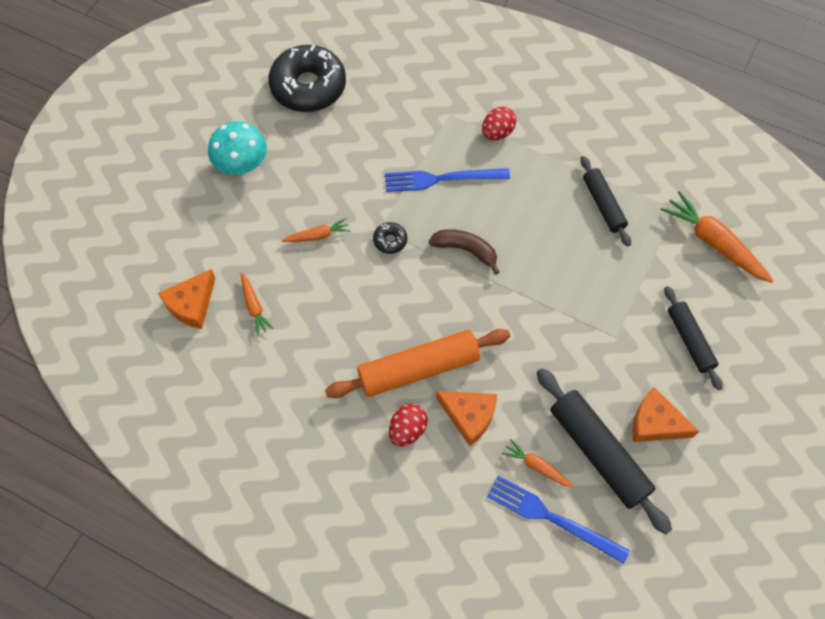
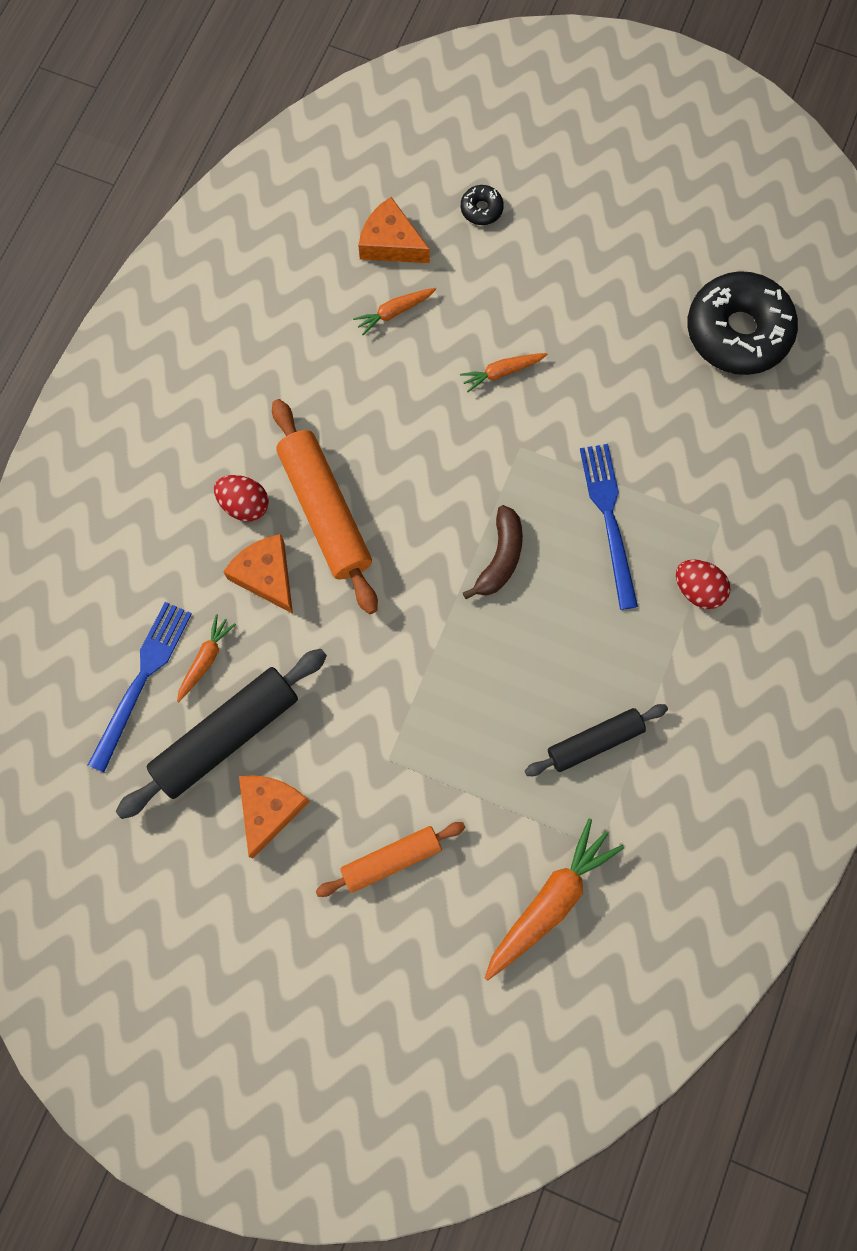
camera: 85 degrees right, 10 degrees up
turquoise mushroom [208,121,267,175] -> none
orange carrot [282,218,351,242] -> orange carrot turned 90 degrees clockwise [460,353,548,392]
black donut [373,222,407,254] -> black donut moved to [461,185,504,225]
orange cheese [436,391,497,446] -> orange cheese turned 120 degrees clockwise [223,534,293,614]
black rolling pin [664,286,723,390] -> orange rolling pin [316,822,466,897]

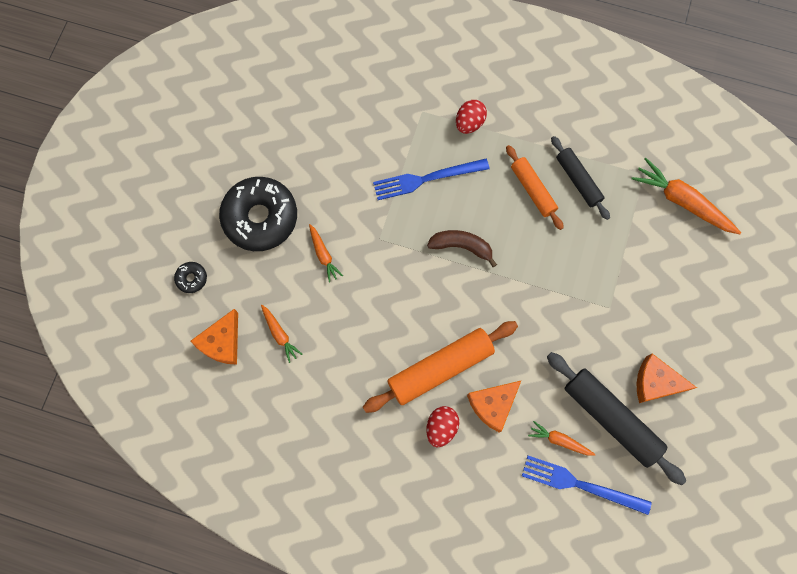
camera: 95 degrees left, 0 degrees up
orange rolling pin [316,822,466,897] -> orange rolling pin moved to [506,145,564,230]
black donut [687,271,798,375] -> black donut moved to [219,177,297,251]

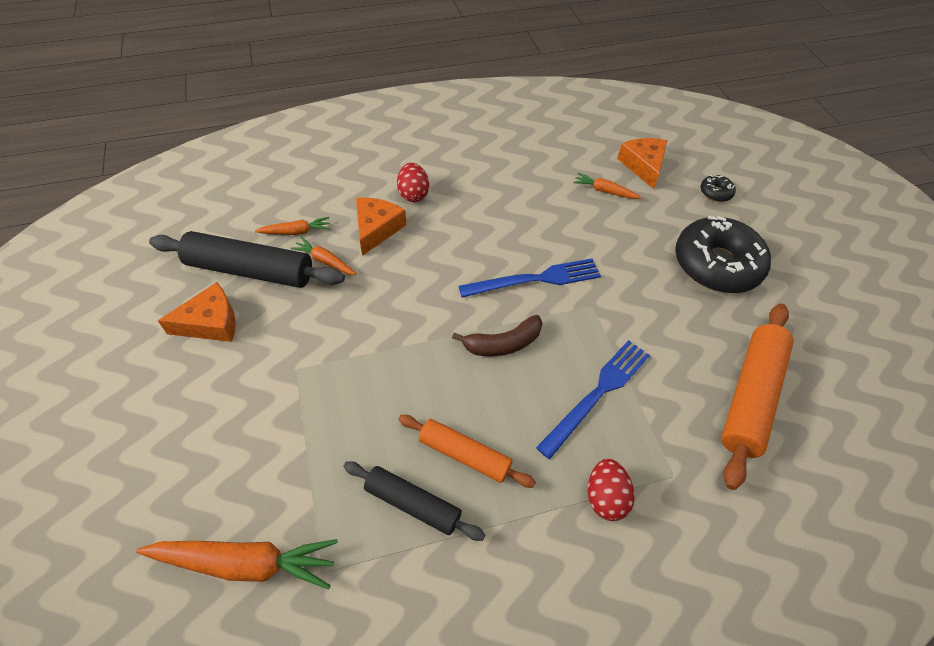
camera: 145 degrees right, 20 degrees down
orange carrot [309,224,343,283] -> orange carrot moved to [290,237,357,275]
orange rolling pin [363,321,518,413] -> orange rolling pin moved to [721,303,794,490]
blue fork [522,456,651,515] -> blue fork moved to [459,258,601,297]

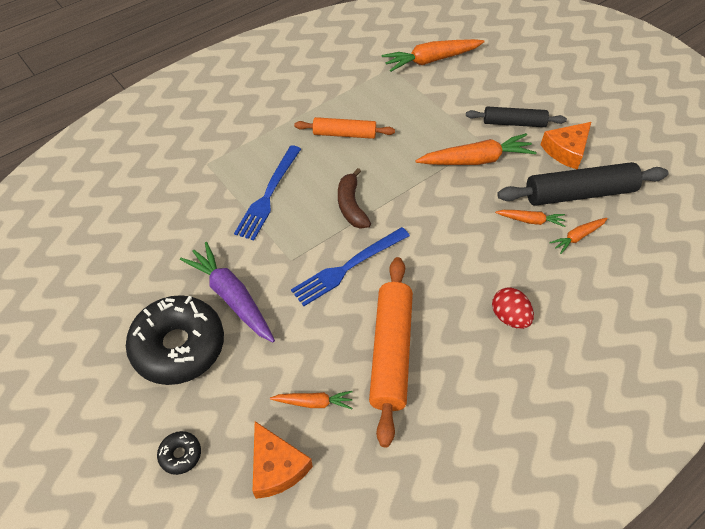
camera: 160 degrees right, 0 degrees up
black rolling pin [343,461,485,541] -> black rolling pin moved to [466,107,567,127]
orange cheese [356,198,407,256] -> none
brown banana [452,315,542,356] -> brown banana turned 60 degrees counterclockwise [338,168,371,229]
red egg [588,459,635,521] -> none
orange rolling pin [721,303,794,490] -> orange rolling pin moved to [369,257,413,447]
none -> purple carrot [180,242,275,342]
none -> orange carrot [415,133,537,165]

